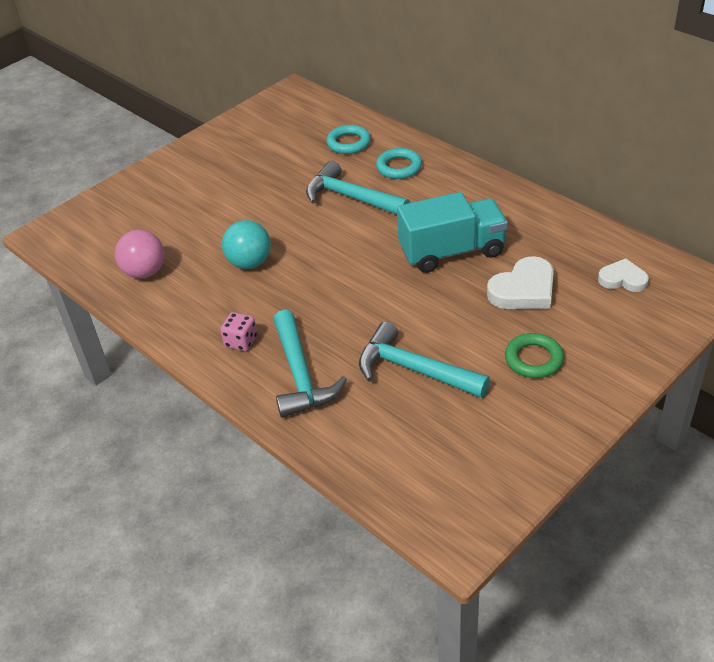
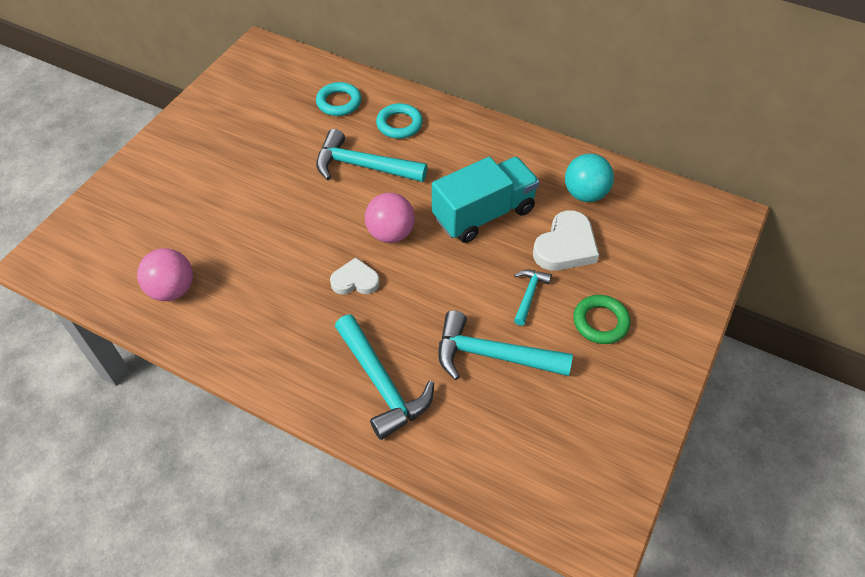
camera: 20 degrees left, 10 degrees up
pink dice [220,312,257,351] -> none
turquoise ball [222,220,271,269] -> turquoise ball moved to [565,154,614,202]
white heart [598,258,649,292] -> white heart moved to [330,258,380,295]
none -> pink ball [365,193,415,243]
none -> turquoise hammer [514,269,552,326]

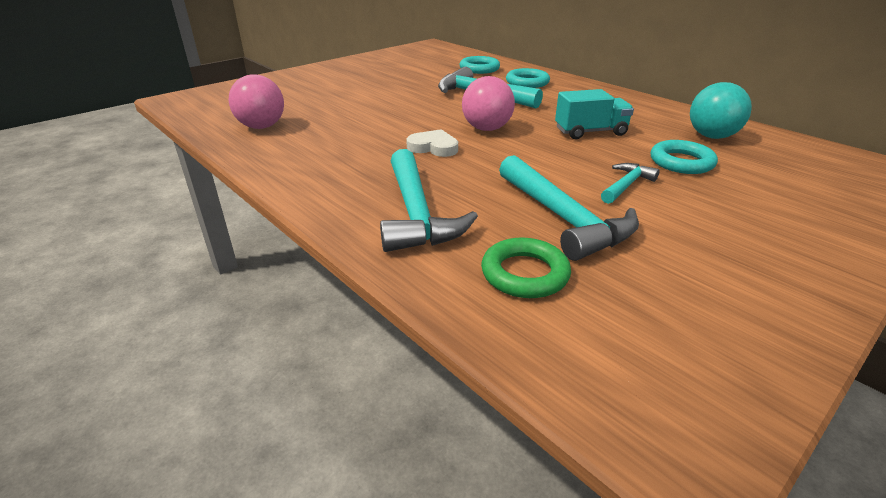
camera: 20 degrees right, 20 degrees down
turquoise truck [432,157,540,243] -> turquoise truck [555,89,634,139], size x0.63
turquoise hammer [438,310,573,380] -> turquoise hammer turned 150 degrees counterclockwise [499,155,639,261]
white heart [533,210,599,271] -> turquoise ring [651,140,718,174]
green ring [573,295,630,344] -> green ring moved to [481,237,571,298]

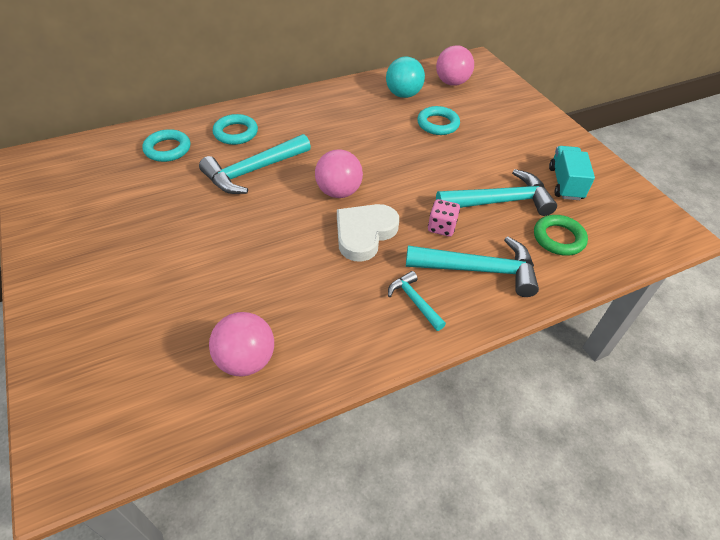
camera: 75 degrees left, 15 degrees up
white heart [406,129,458,157] -> white heart [337,204,399,262], size x1.56
turquoise truck [555,89,634,139] -> turquoise truck moved to [549,146,595,200]
turquoise hammer [601,163,660,204] -> turquoise hammer moved to [388,271,446,331]
none -> pink dice [428,199,460,237]
none -> pink ball [436,45,474,86]

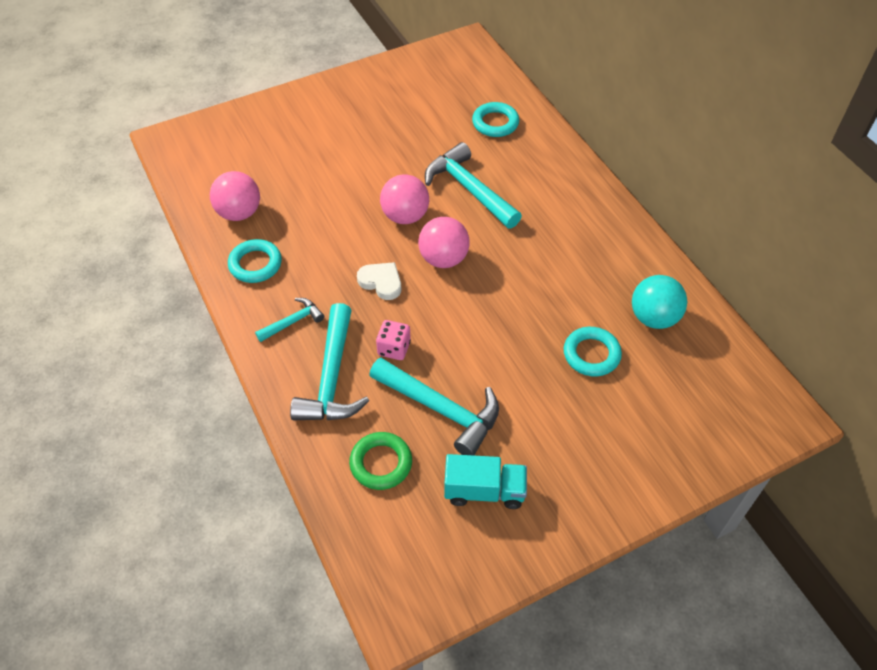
camera: 90 degrees right, 5 degrees up
turquoise ring [213,114,258,145] -> turquoise ring moved to [228,239,282,283]
white heart [337,204,399,262] -> white heart [357,262,401,300], size x0.64
pink ball [436,45,474,86] -> pink ball moved to [380,174,429,224]
turquoise hammer [436,169,557,216] -> turquoise hammer turned 45 degrees counterclockwise [369,358,499,455]

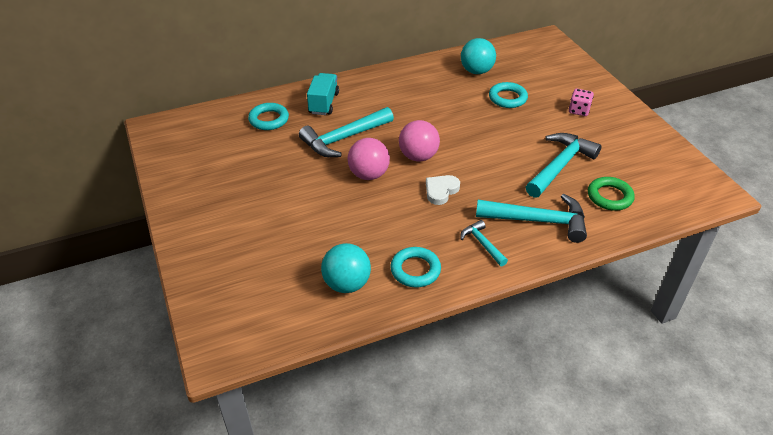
camera: 85 degrees left, 10 degrees down
pink ball [210,171,260,221] -> turquoise ball [321,243,371,293]
pink dice [376,320,411,360] -> pink dice moved to [569,89,594,116]
turquoise truck [444,454,527,509] -> turquoise truck moved to [307,73,339,115]

